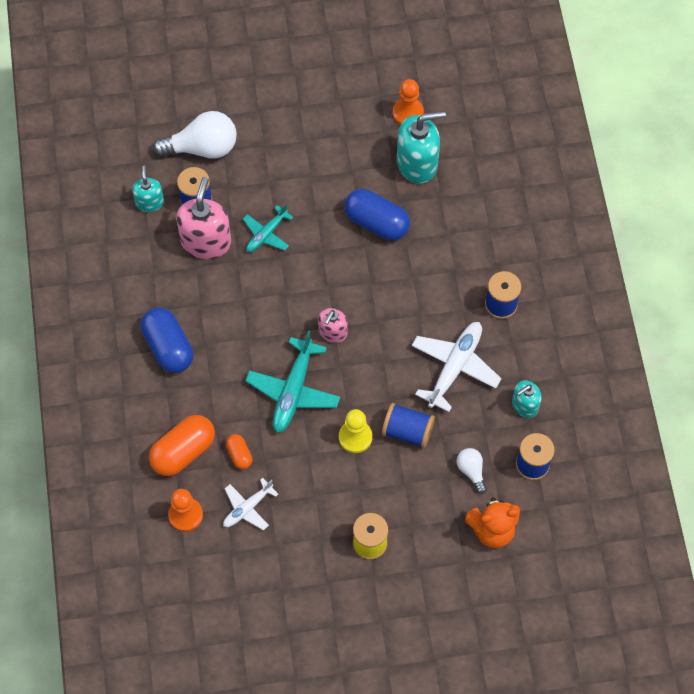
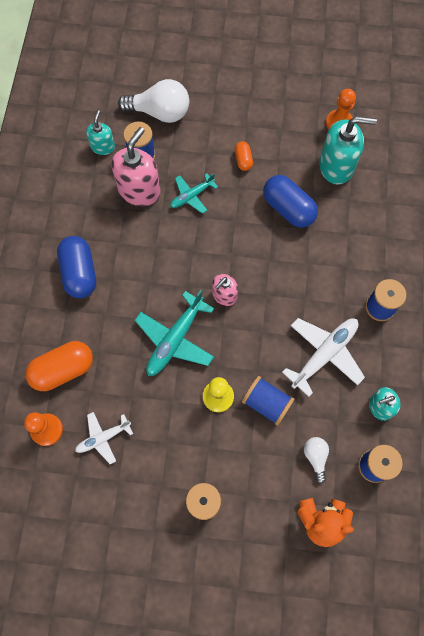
camera: 15 degrees right, 5 degrees up
orange capsule [226,434,252,469] -> orange capsule moved to [235,141,253,171]

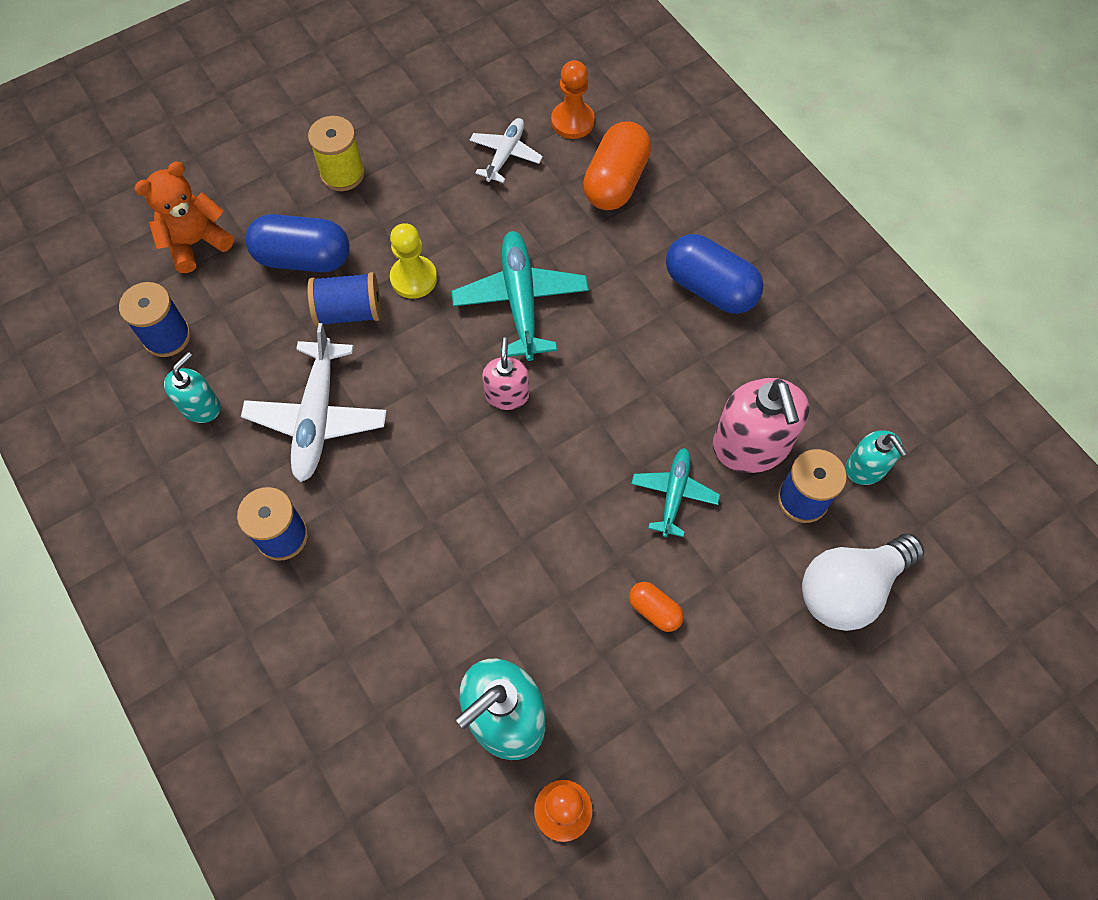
camera: 140 degrees right, 5 degrees down
blue capsule [263,175,318,228] -> blue capsule moved to [245,214,350,272]
white light bulb [304,437,329,484] -> none

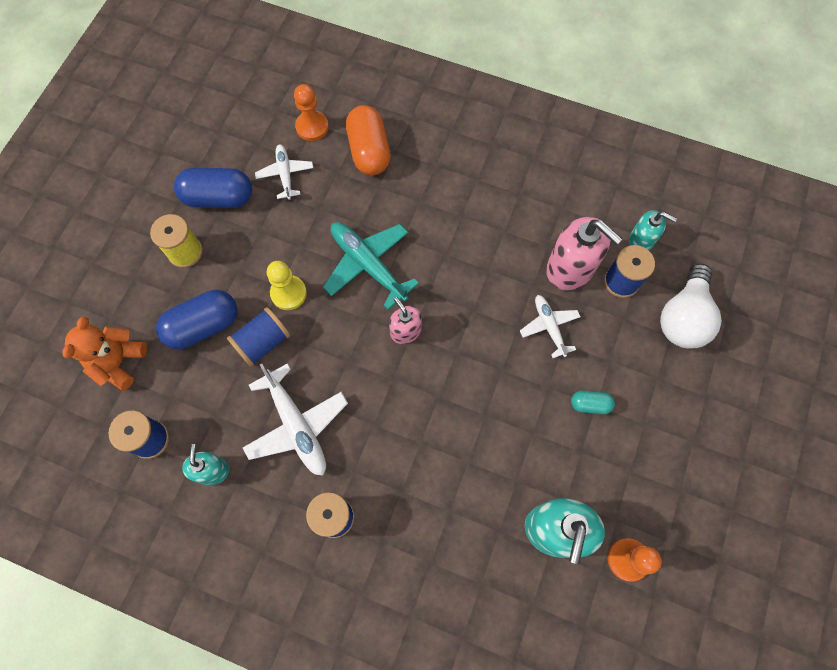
camera: 35 degrees left, 5 degrees up
orange capsule [629,582,684,632] -> turquoise capsule [571,391,615,414]
turquoise plane [631,448,720,537] -> white plane [520,295,580,358]
blue capsule [666,234,764,314] -> blue capsule moved to [174,168,252,208]

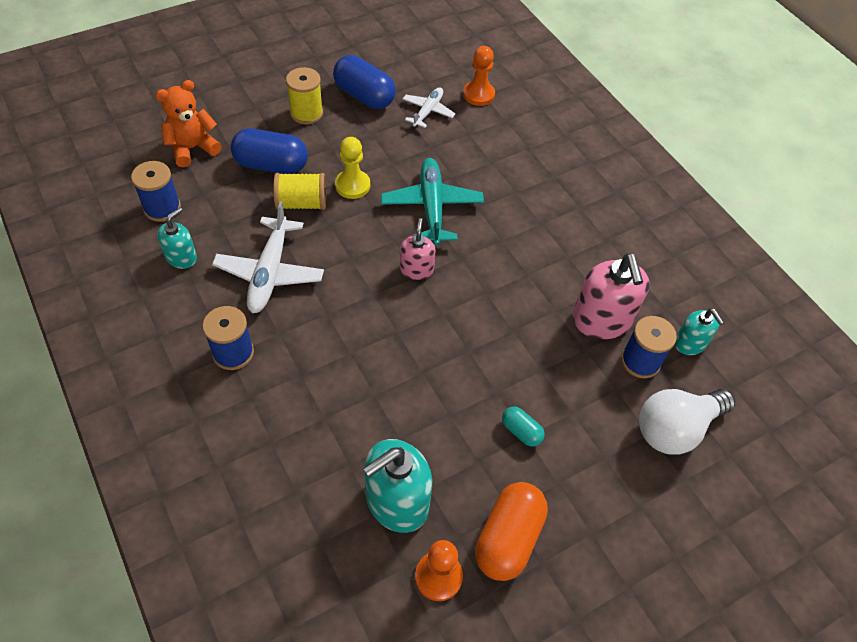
camera: 35 degrees right, 15 degrees down
blue spool [227,307,290,367] -> yellow spool [273,173,326,210]
orange capsule [346,105,391,175] -> orange capsule moved to [475,482,548,581]
white plane [520,295,580,358] -> none

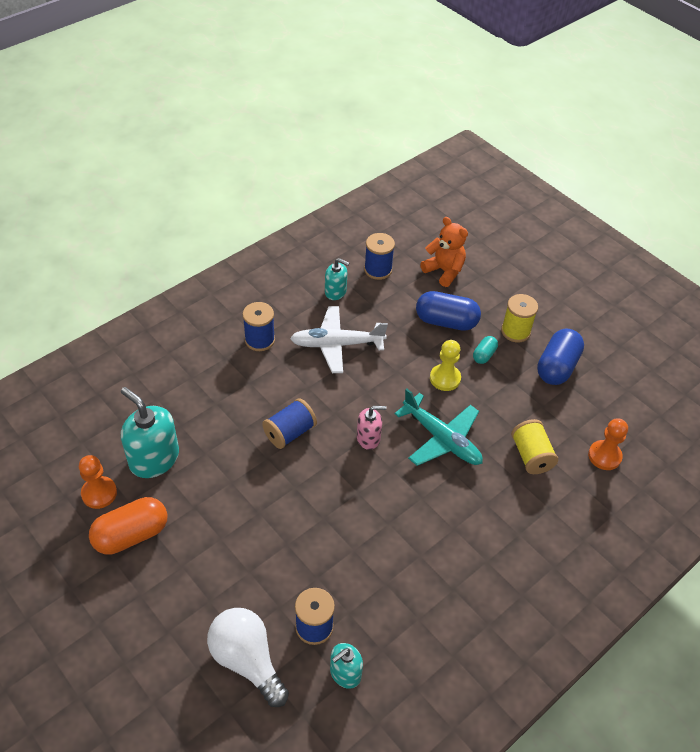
camera: 80 degrees right, 5 degrees down
blue capsule [231,128,308,174] -> blue capsule turned 75 degrees counterclockwise [416,291,481,331]
yellow spool [273,173,326,210] -> yellow spool moved to [511,419,558,474]
turquoise plane [381,158,484,246] -> turquoise plane turned 60 degrees clockwise [394,389,483,466]
white plane [403,87,455,128] -> none
orange capsule [475,482,548,581] -> orange capsule turned 45 degrees counterclockwise [89,497,168,555]
turquoise capsule [502,406,545,447] -> turquoise capsule moved to [473,336,498,364]
pink soap dispenser [572,253,650,339] -> none
none -> blue spool [262,398,317,449]

